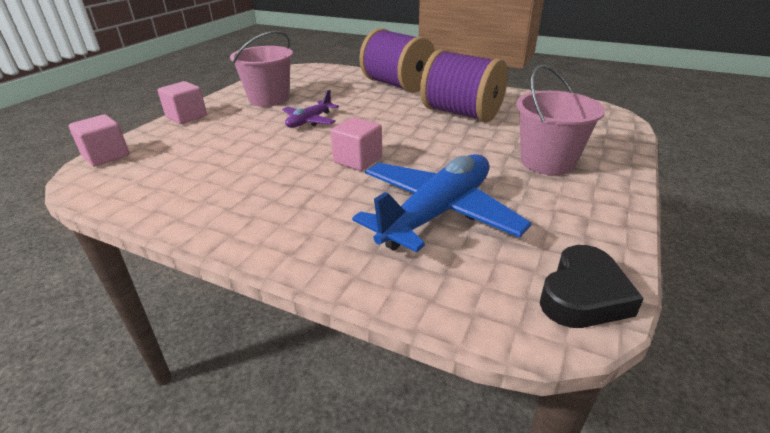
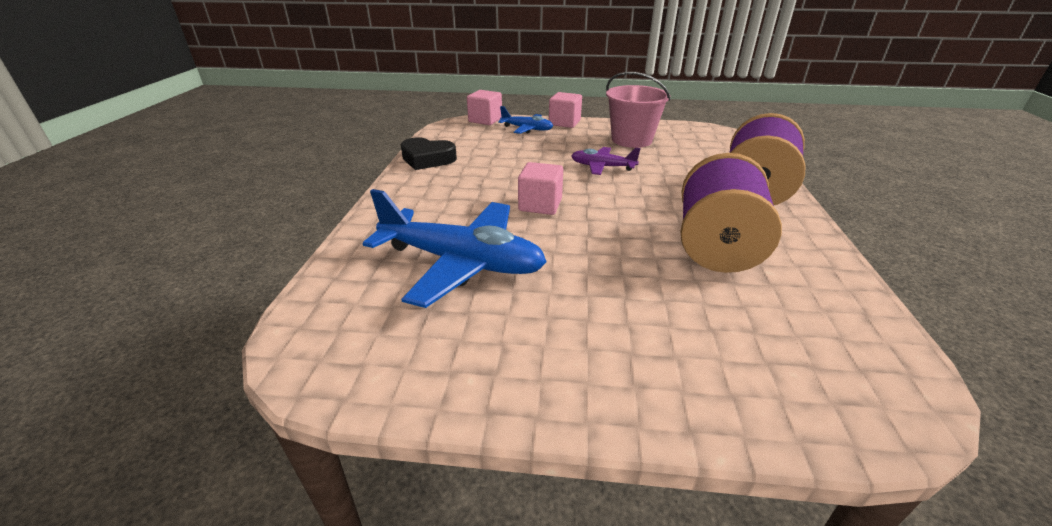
camera: 70 degrees right, 0 degrees up
pink bucket [516,65,605,175] -> none
black heart [540,245,644,328] -> black heart moved to [401,137,457,170]
none -> blue plane [498,106,553,134]

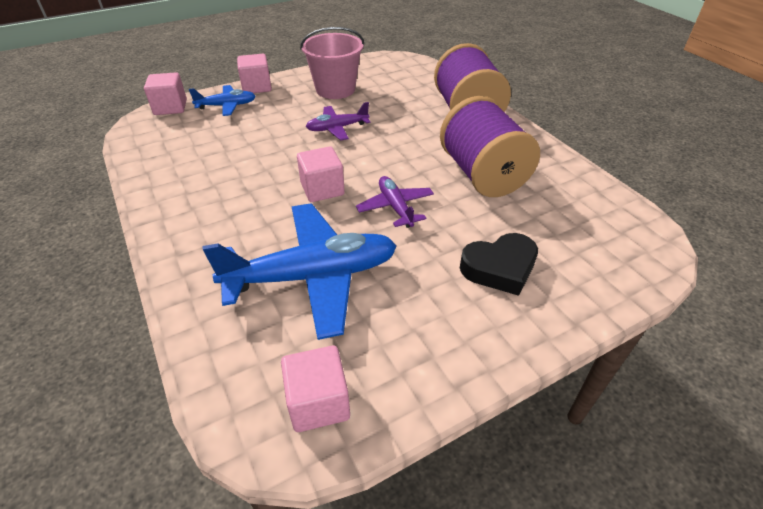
camera: 35 degrees left, 10 degrees up
black heart [401,137,457,170] -> black heart moved to [460,233,538,296]
none -> pink cube [281,346,350,432]
none -> purple plane [356,176,434,228]

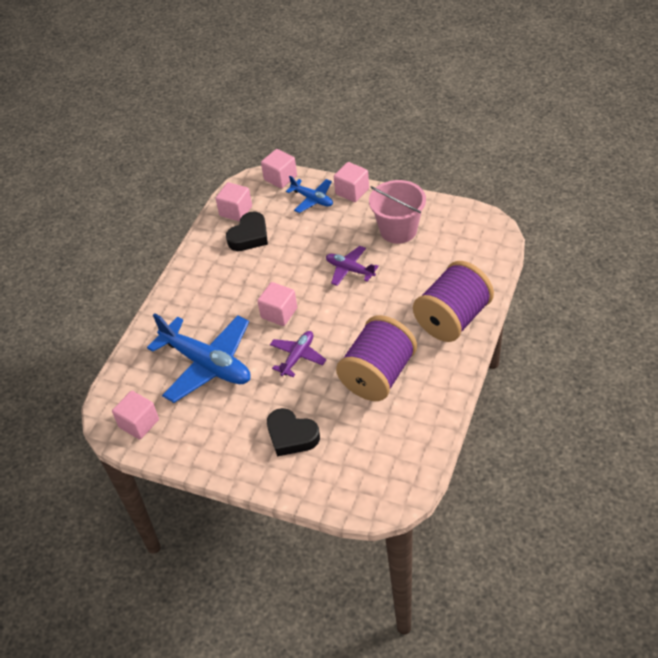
camera: 55 degrees right, 5 degrees up
none -> pink cube [216,182,252,222]
none -> black heart [226,212,268,251]

